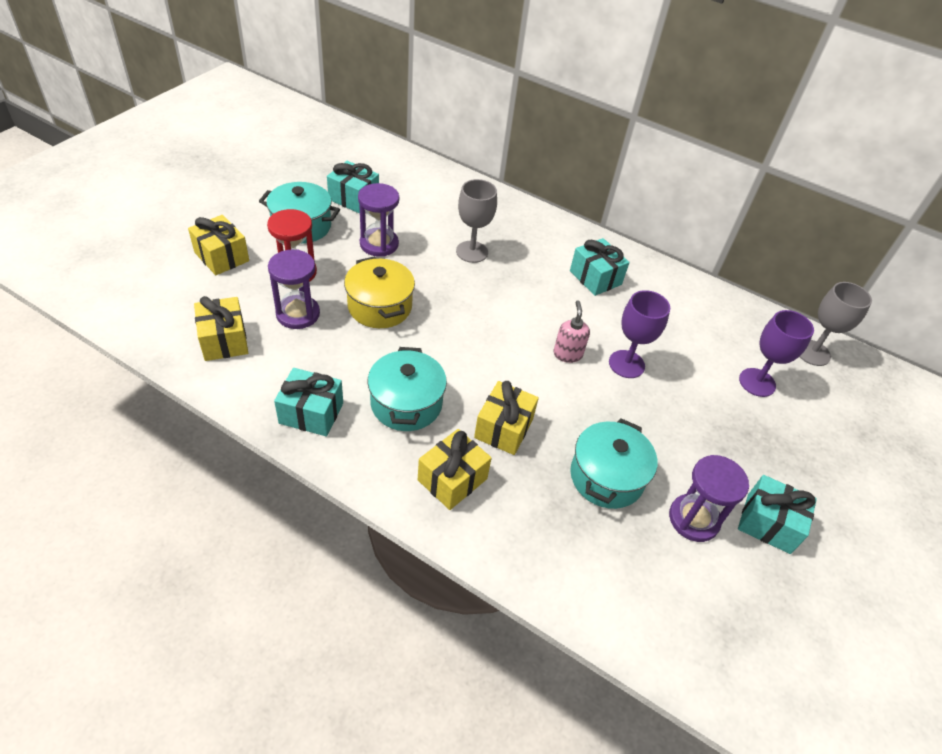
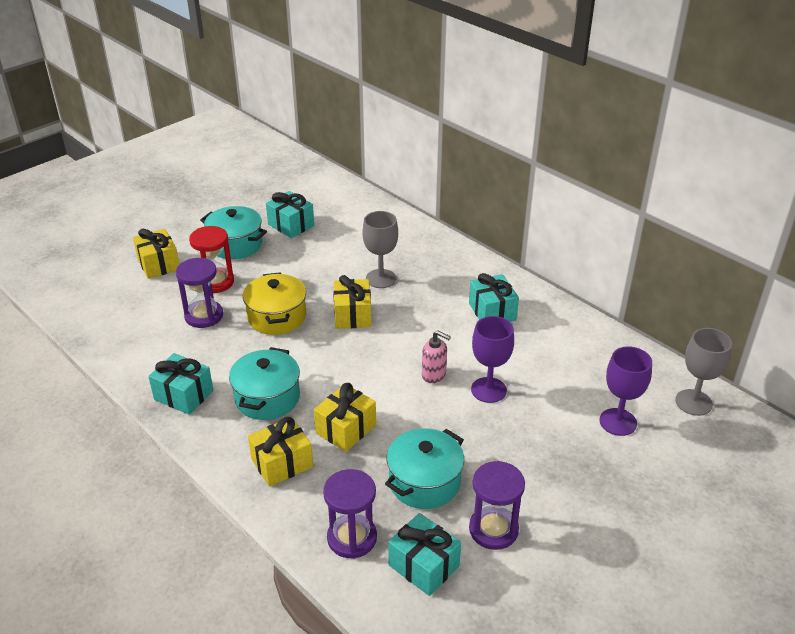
camera: 20 degrees right, 10 degrees down
yellow gift [194,296,248,361] -> yellow gift moved to [333,275,372,329]
purple hourglass [358,183,399,257] -> purple hourglass moved to [323,469,377,559]
pink soap dispenser [553,300,590,363] -> pink soap dispenser turned 105 degrees clockwise [422,330,451,383]
turquoise gift [738,475,817,554] -> turquoise gift moved to [388,513,461,596]

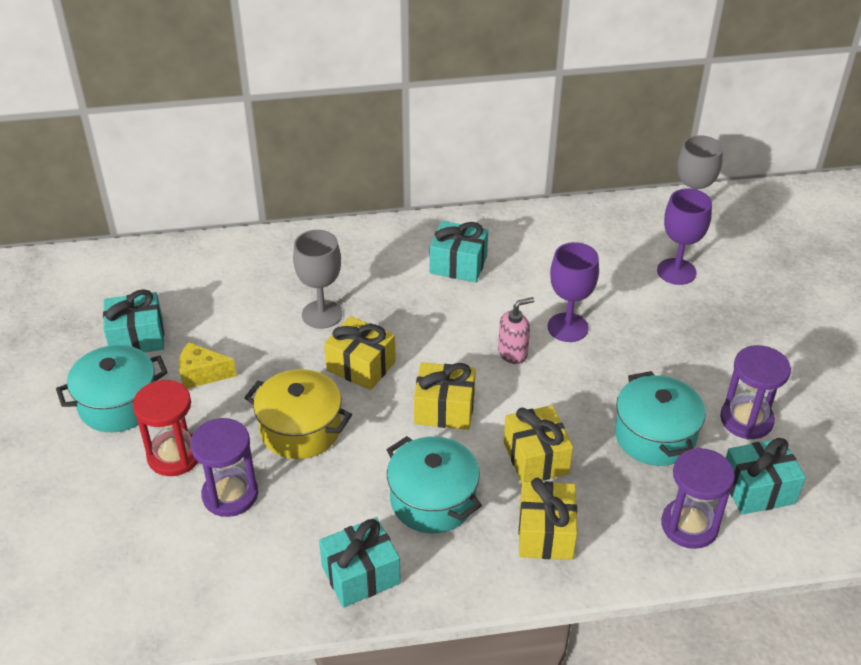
camera: 55 degrees left, 5 degrees up
yellow gift [133,229,179,279] -> yellow gift moved to [414,362,476,430]
none -> yellow cheese [179,342,237,389]

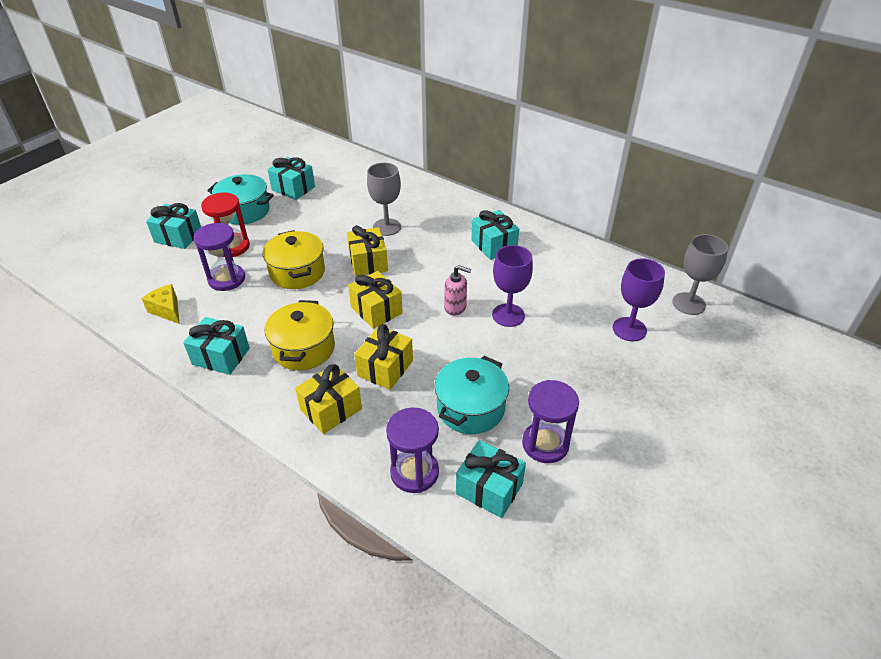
camera: 45 degrees right, 0 degrees up
yellow cheese [179,342,237,389] -> yellow cheese moved to [141,284,180,324]
turquoise pot [387,436,482,533] -> yellow pot [264,300,335,370]
none -> turquoise gift [146,203,201,249]

